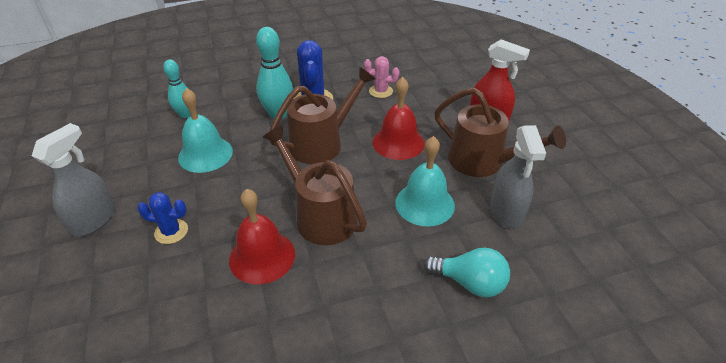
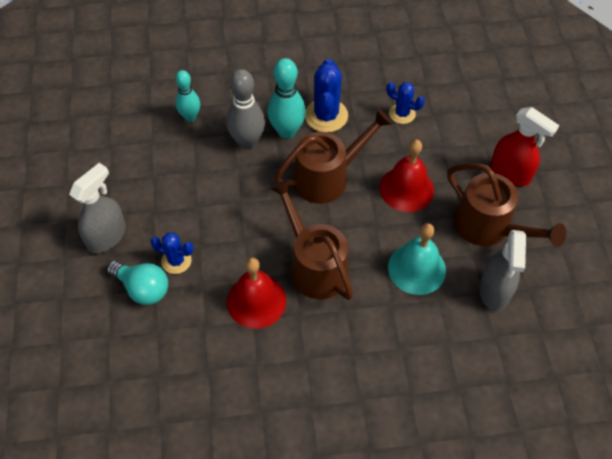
camera: 10 degrees right, 15 degrees up
turquoise bell [178,88,233,173] -> none
pink cactus [364,56,400,98] -> blue cactus [387,82,425,124]
turquoise light bulb [424,248,510,298] -> turquoise light bulb moved to [107,261,168,305]
none -> grey bowling pin [226,69,265,149]

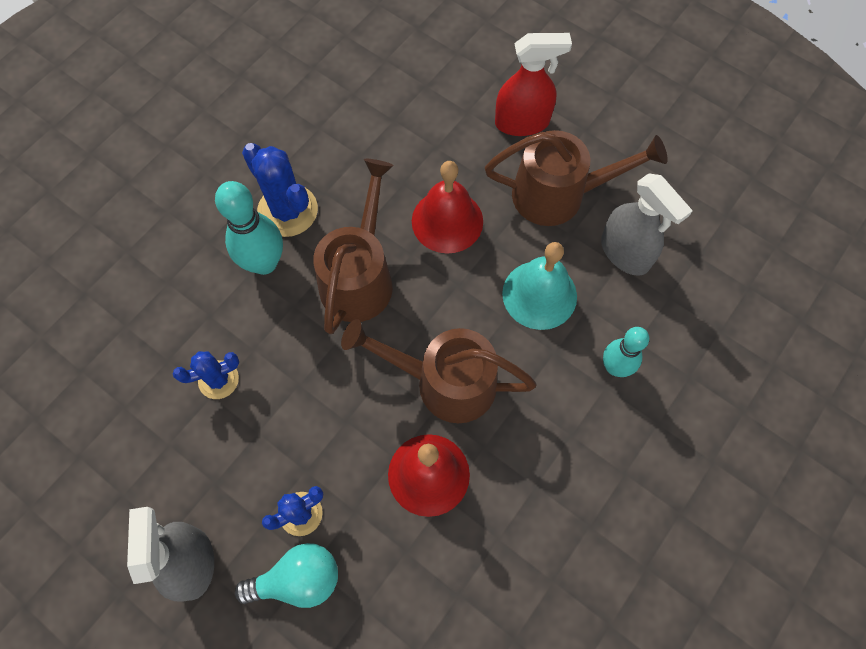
camera: 45 degrees left, 10 degrees up
turquoise bowling pin [175,70,200,122] -> turquoise bowling pin moved to [603,327,649,377]
grey bowling pin [226,69,265,149] -> none
blue cactus [387,82,425,124] -> blue cactus moved to [172,351,239,399]

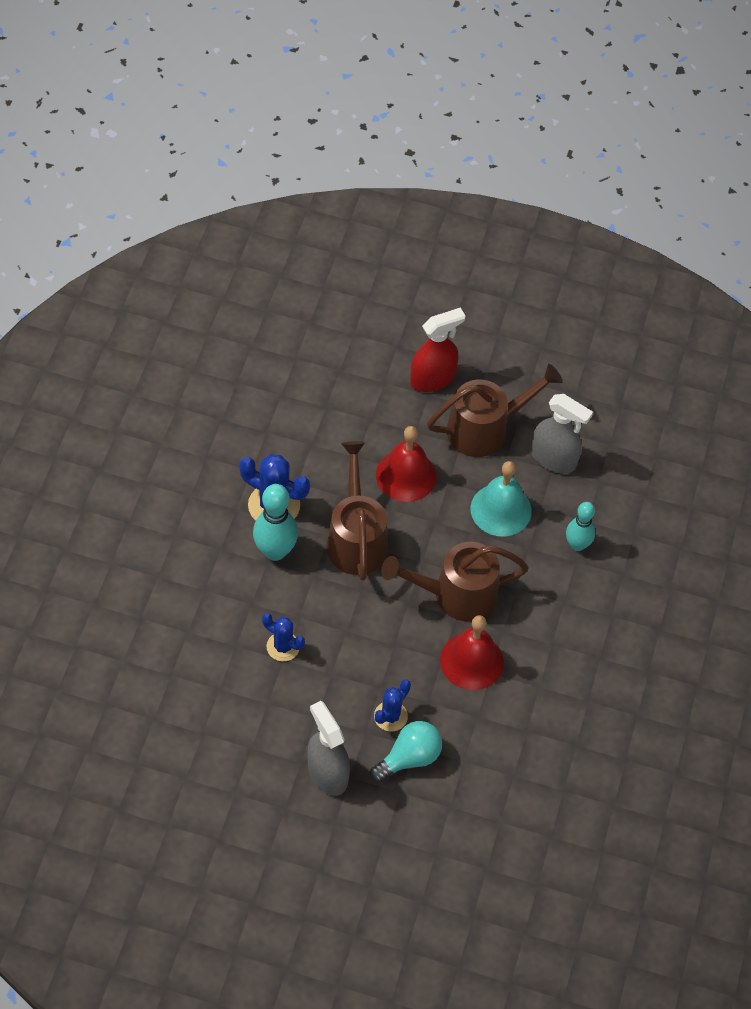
camera: 25 degrees left, 10 degrees down
blue cactus [172,351,239,399] -> blue cactus turned 75 degrees clockwise [262,613,305,661]

